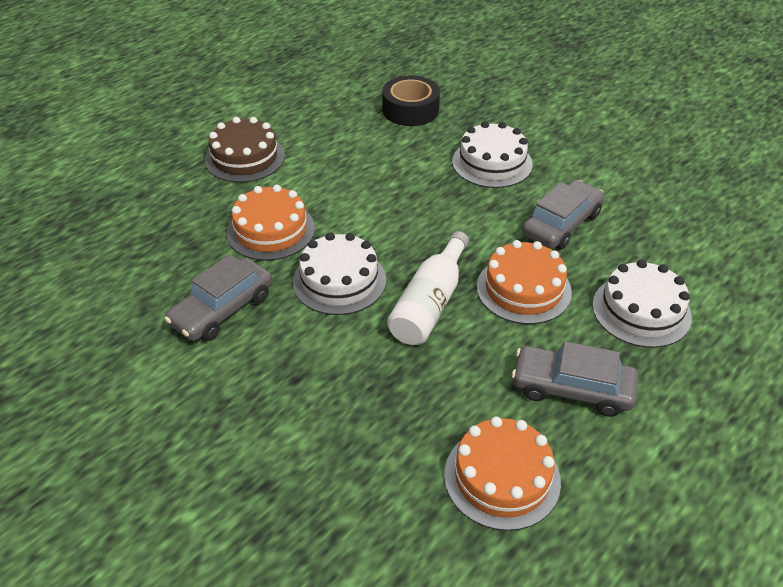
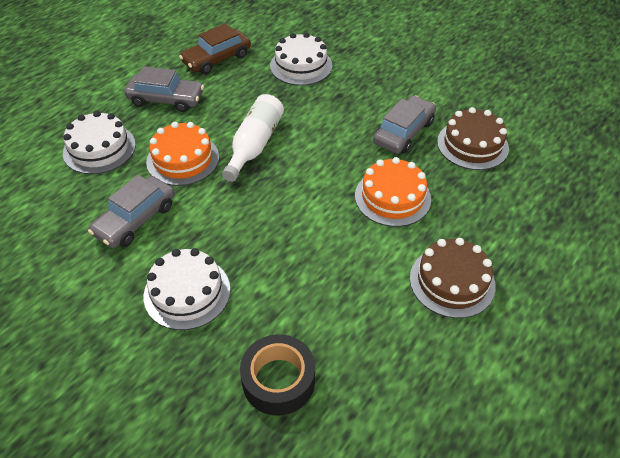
camera: 175 degrees right, 5 degrees up
white cake [293,232,386,315] -> white cake moved to [270,32,332,86]
orange cake [444,416,561,531] -> brown car [179,23,251,74]
none -> brown cake [437,107,509,170]

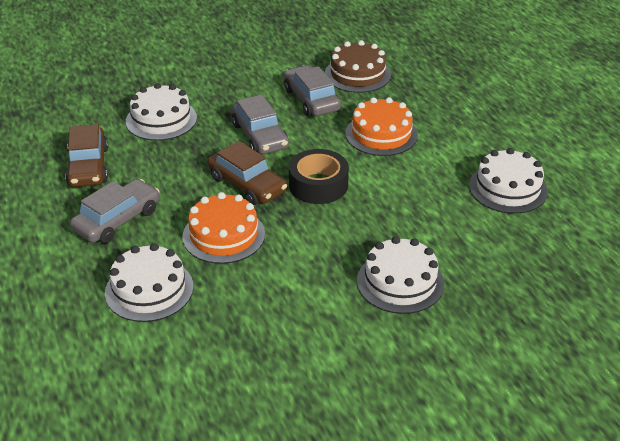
camera: 60 degrees left, 10 degrees down
grey car [88,175,175,248] -> grey car moved to [231,94,289,154]
white bottle [222,94,284,182] -> brown car [208,141,287,205]
black tape [240,334,315,416] -> black tape moved to [289,149,349,204]
brown cake [410,238,496,318] -> none
none -> white cake [469,148,548,214]

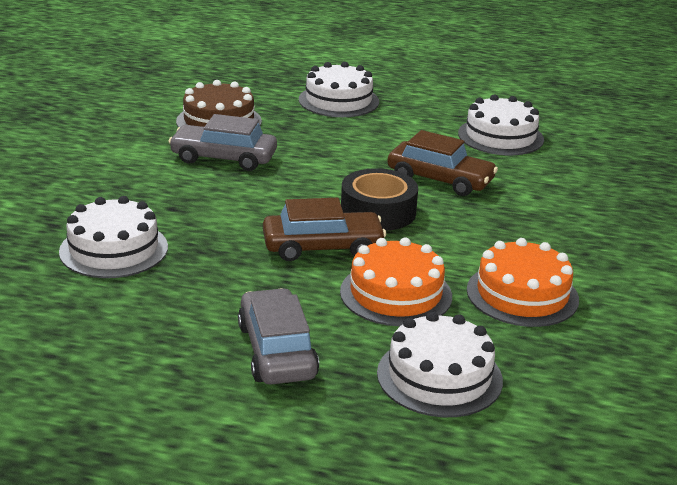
camera: 55 degrees left, 10 degrees down
brown car [65,124,108,187] -> brown car moved to [387,130,498,196]
grey car [231,94,289,154] -> none
orange cake [345,97,418,156] -> orange cake moved to [467,238,579,327]
white cake [357,236,444,314] -> white cake moved to [299,62,379,117]

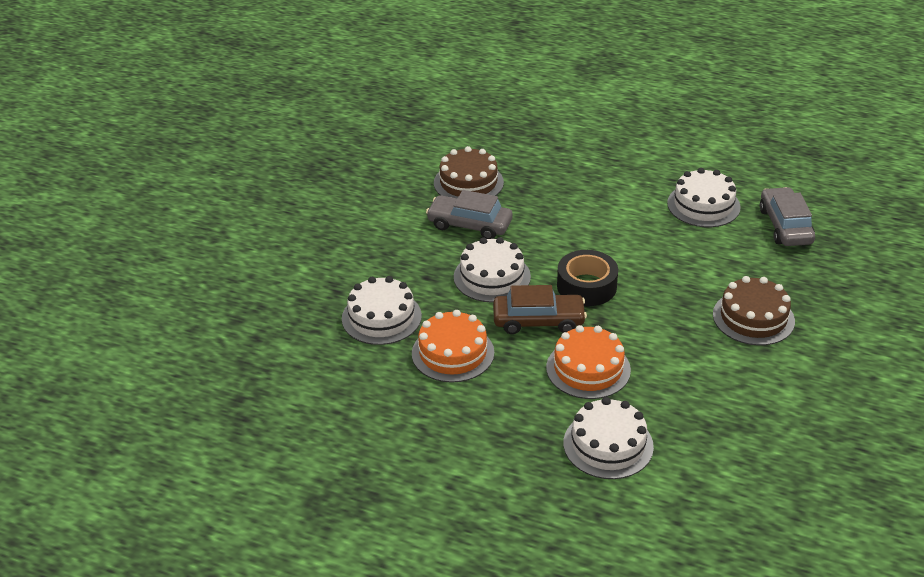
camera: 10 degrees right, 10 degrees up
grey car [238,288,319,385] -> grey car moved to [760,187,815,246]
white cake [299,62,379,117] -> white cake moved to [454,237,531,302]
brown car [387,130,498,196] -> none
orange cake [467,238,579,327] -> orange cake moved to [412,310,494,383]
none -> brown cake [713,276,795,346]

